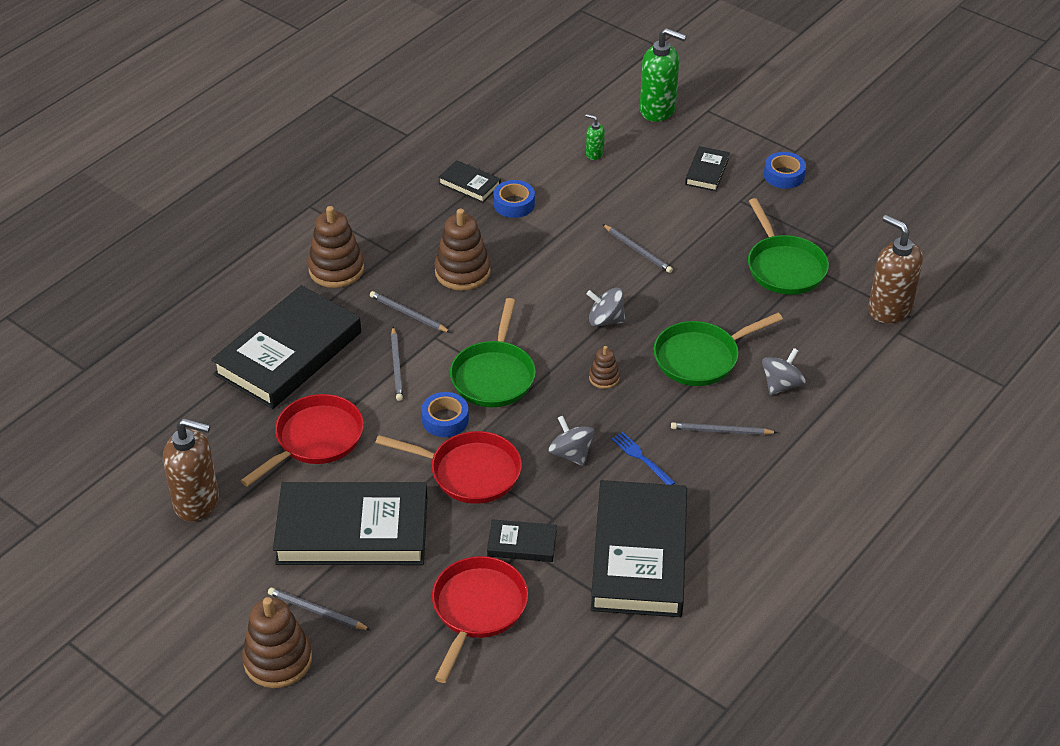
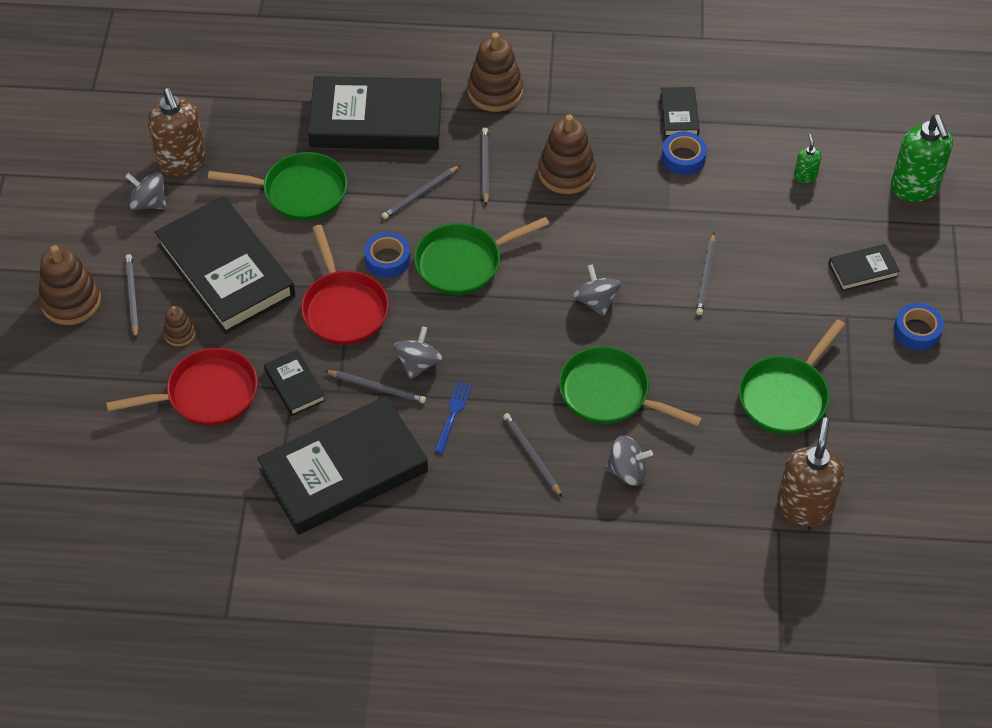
camera: 55 degrees right, 10 degrees up
red pan [241,394,364,487] -> green pan [208,152,347,221]
brown stacking toy [589,346,620,389] -> brown stacking toy moved to [163,306,196,347]
none -> grey spinning top [125,172,167,210]
none -> grey pencil [324,370,426,403]

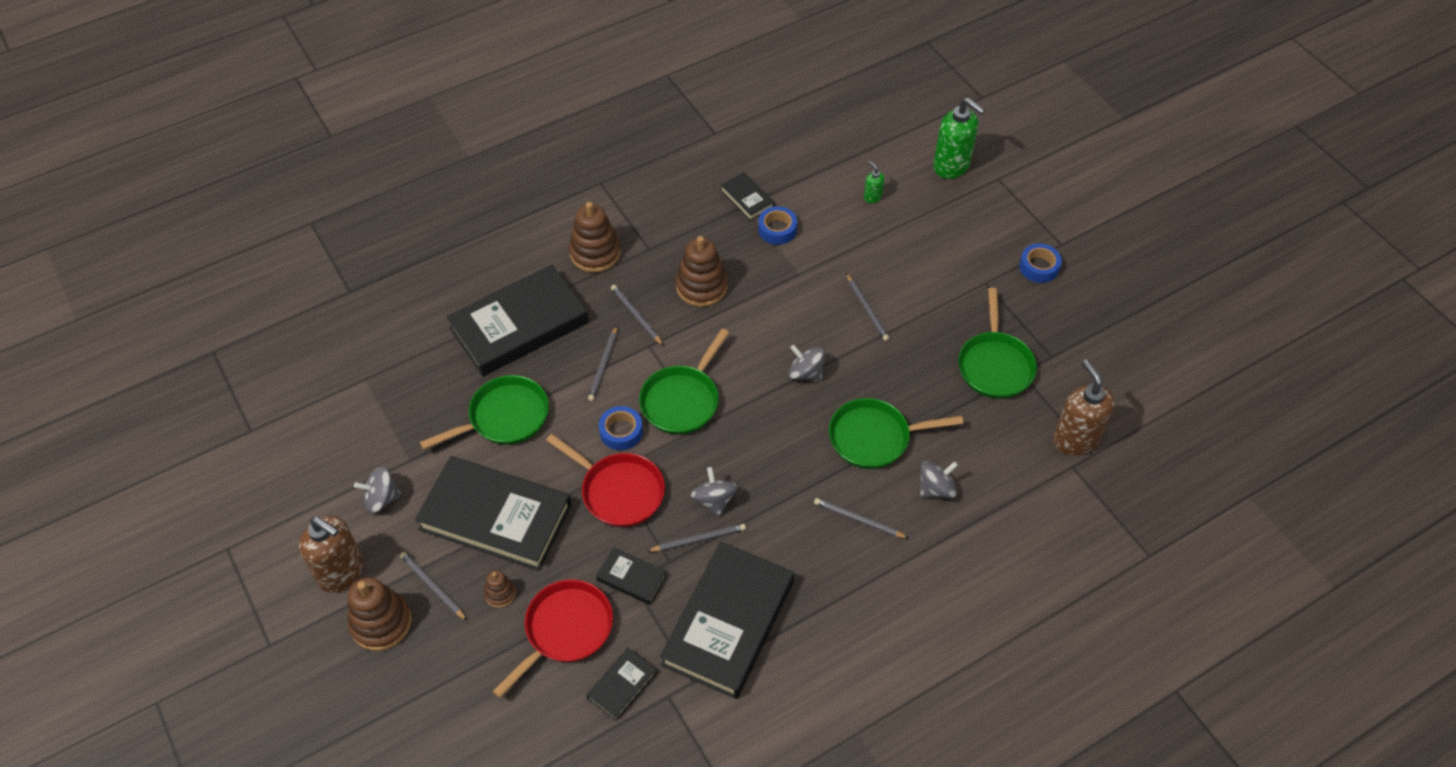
camera: 35 degrees left, 0 degrees up
brown soap dispenser [147,88,206,176] -> brown soap dispenser moved to [299,516,363,593]
blue fork [434,382,472,454] -> none
black book [829,244,900,291] -> black book moved to [587,648,657,721]

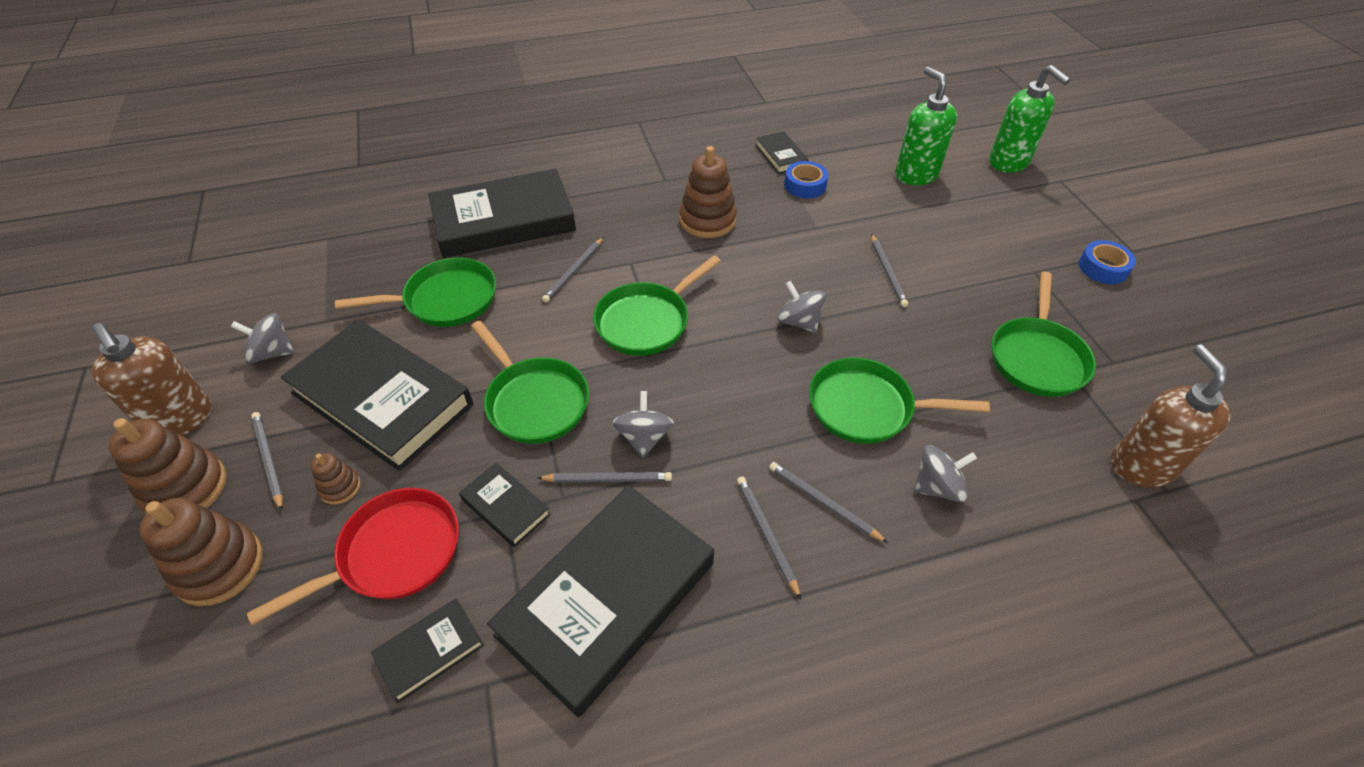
camera: 15 degrees right, 5 degrees down
red pan [546,434,665,527] -> green pan [471,321,589,444]
brown stacking toy [569,202,620,272] -> brown stacking toy moved to [139,498,263,606]
blue tape [599,406,643,450] -> none
grey pencil [611,285,664,346] -> grey pencil moved to [737,476,801,599]
green soap dispenser [864,161,885,203] -> green soap dispenser [895,67,957,185], size x2.15

